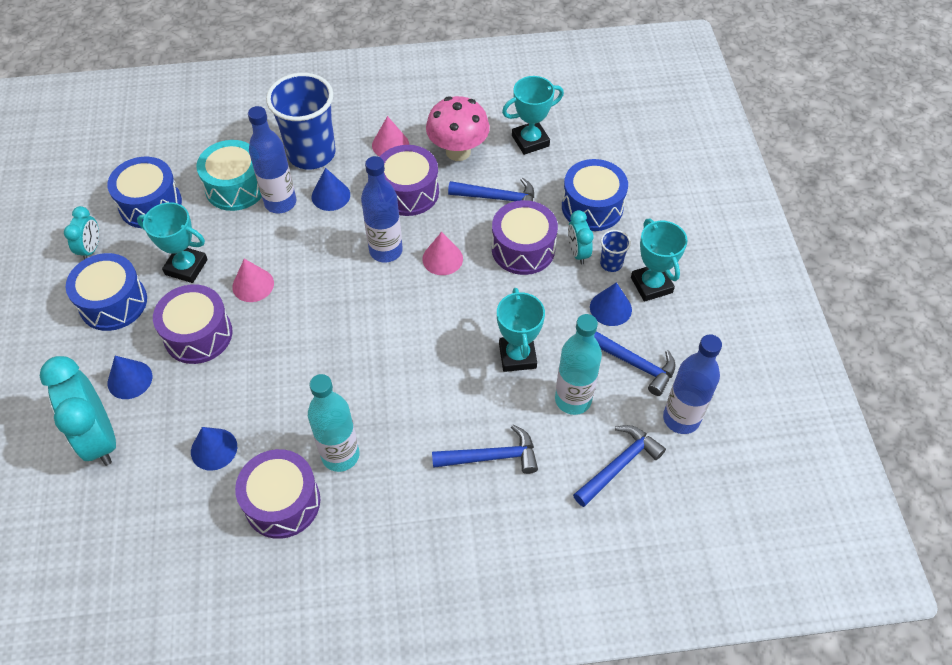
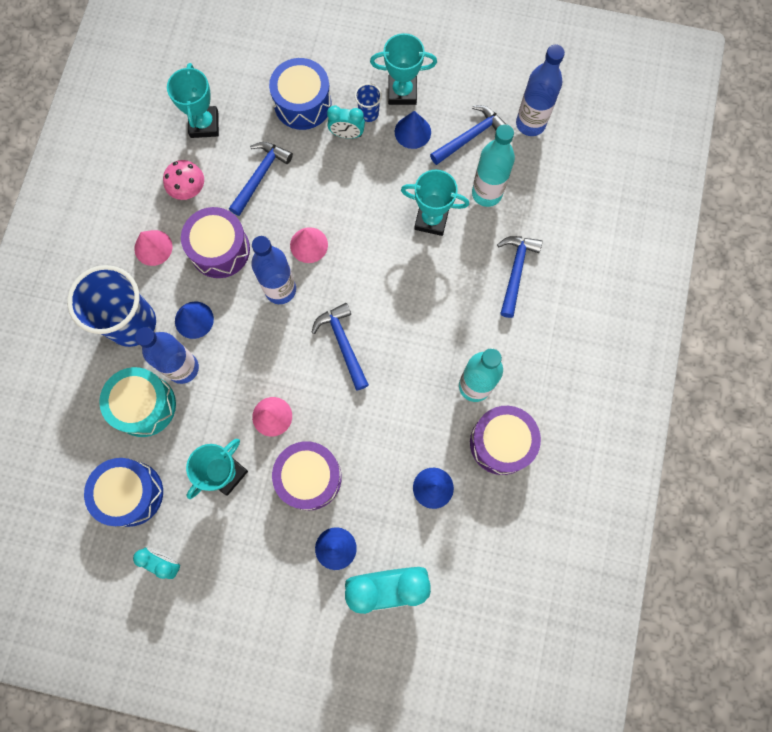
camera: 70 degrees left, 20 degrees up
blue drum [66,253,147,331] -> none
pink mushroom [426,96,490,161] -> pink mushroom [163,160,204,200], size x0.64
purple drum [492,200,558,275] -> none
blue hammer [573,425,666,507] -> blue hammer moved to [311,303,369,391]

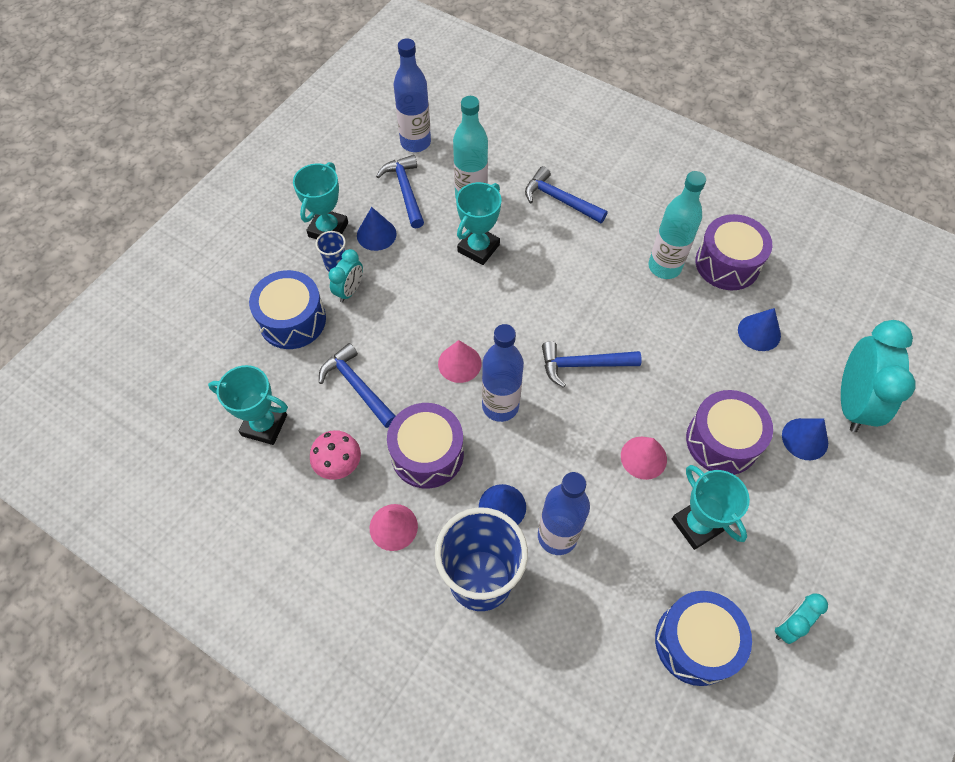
camera: 70 degrees left, 15 degrees down
turquoise drum [99,367,176,437] -> none

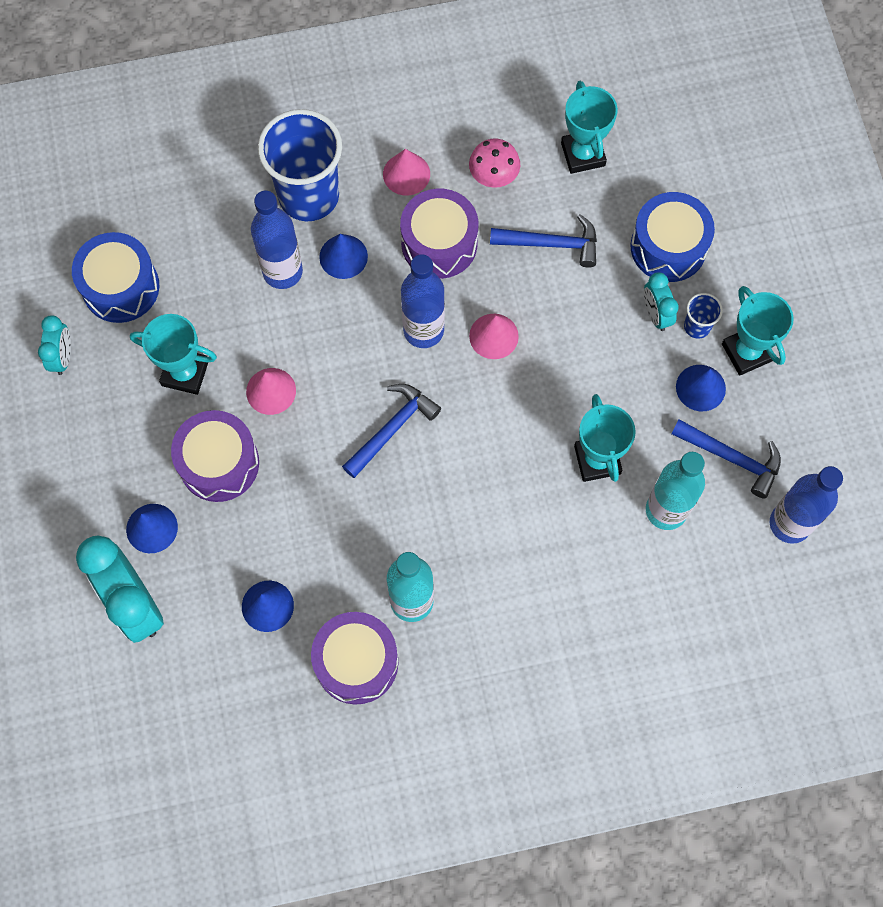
camera: 135 degrees right, 10 degrees up
turquoise trophy [208,365,288,445] -> turquoise trophy turned 75 degrees counterclockwise [561,81,618,174]
blue hammer [525,166,607,223] -> none

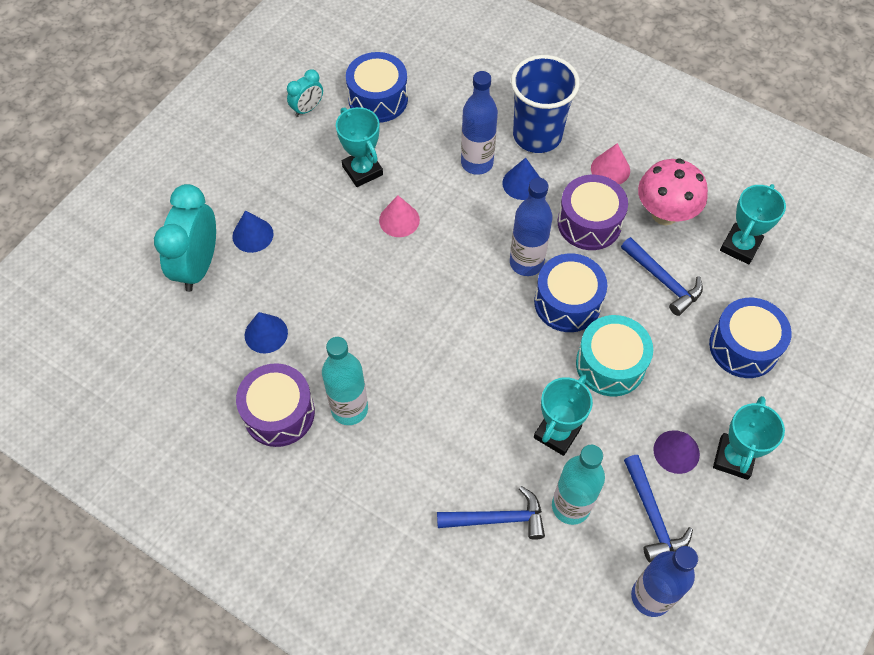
camera: 45 degrees right, 10 degrees down
purple drum [171,410,259,502] -> none
blue hammer [342,384,441,478] -> blue hammer moved to [437,486,545,540]
pink mushroom [469,139,520,188] -> pink mushroom [638,158,708,225], size x1.55
pink cone [469,314,519,359] -> blue drum [534,253,607,332]
turquoise clock [644,272,678,331] -> none
blue cone [676,365,726,411] -> purple cone [654,430,700,474]
blue cup [684,293,723,339] -> none
none -> turquoise drum [576,315,653,396]

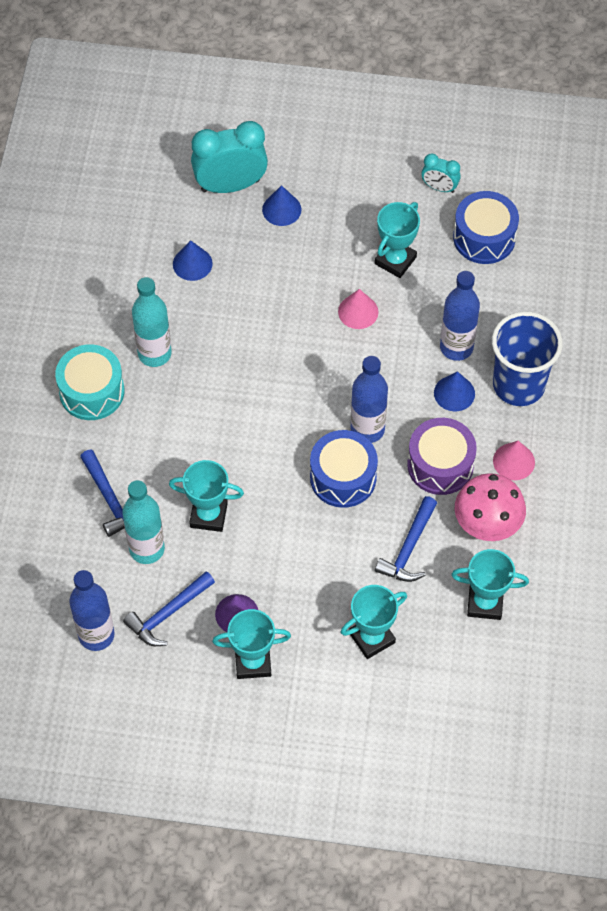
camera: 65 degrees right, 0 degrees up
purple drum [236,363,315,447] -> none
turquoise drum [576,315,653,396] -> turquoise drum moved to [55,344,124,420]
blue drum [709,298,792,378] -> turquoise trophy [341,585,407,659]

